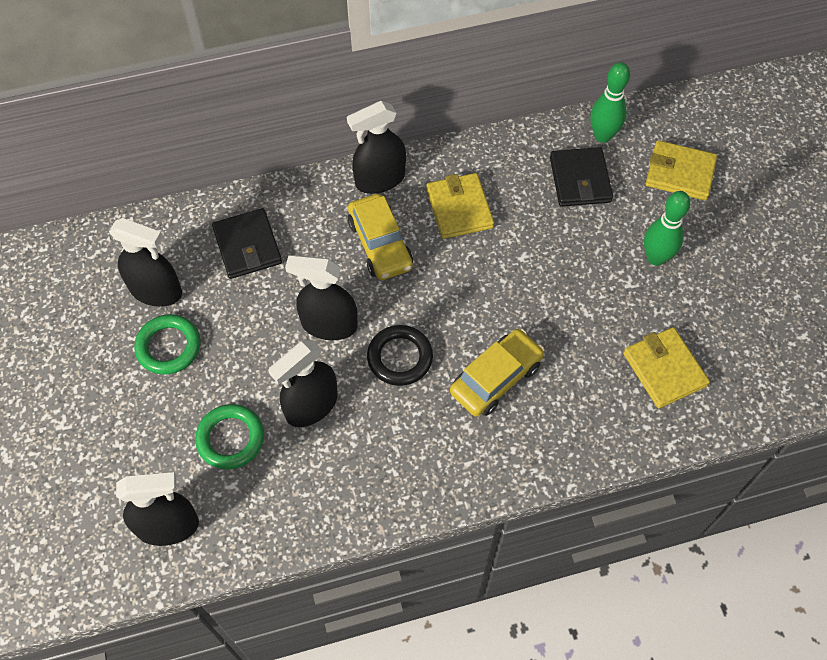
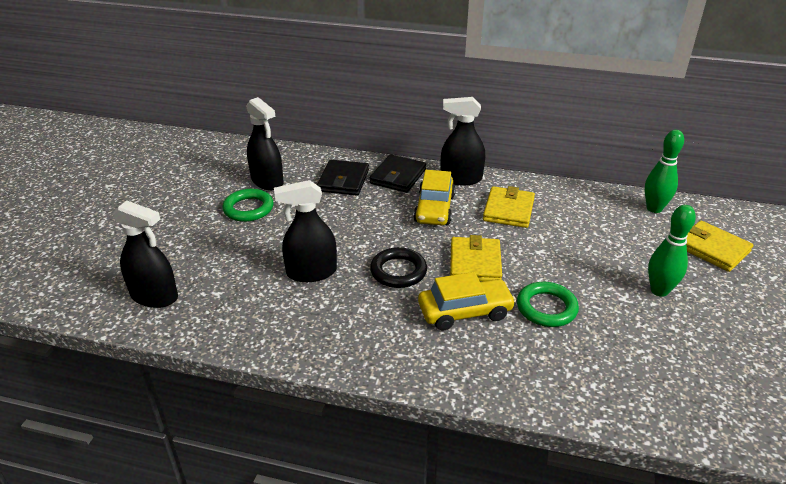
camera: 30 degrees right, 25 degrees down
green ring [195,404,264,469] -> green ring moved to [517,282,579,327]
black spray bottle [285,255,358,340] -> none
black wallet [550,147,613,207] -> black wallet moved to [370,154,426,193]
yellow wallet [623,327,710,408] -> yellow wallet moved to [450,235,502,281]

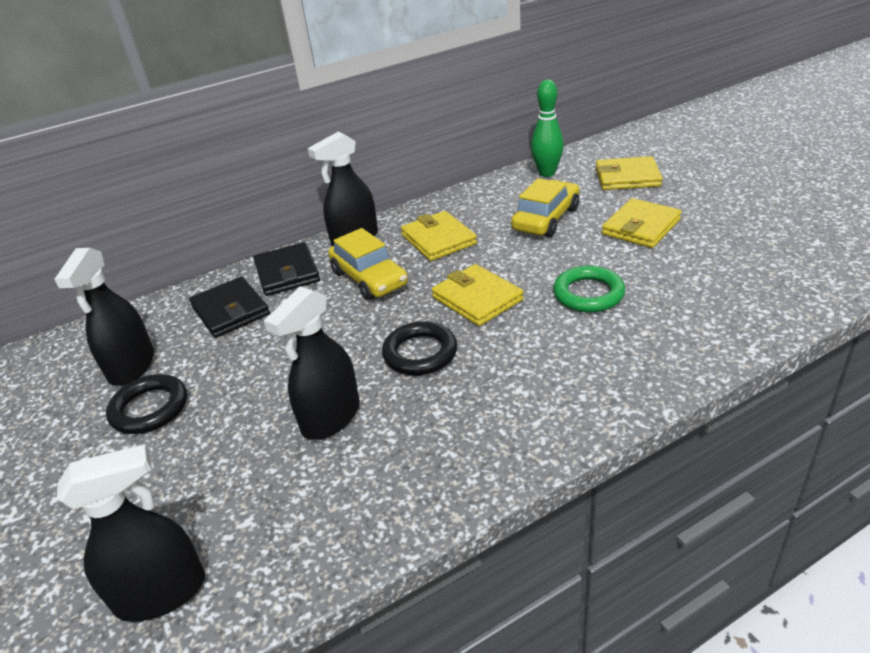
camera: 40 degrees left, 0 degrees up
green ring [222,189,274,222] -> black ring [106,374,187,434]
black spray bottle [246,97,283,190] -> black spray bottle turned 90 degrees clockwise [54,248,154,386]
yellow car [418,272,516,330] -> yellow car moved to [511,178,579,237]
green bowling pin [648,205,696,297] -> yellow wallet [602,198,681,248]

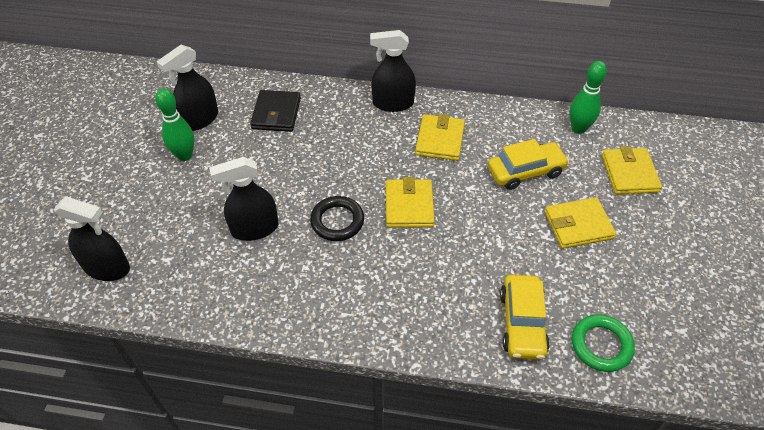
camera: 35 degrees right, 15 degrees up
black ring [106,374,187,434] -> green bowling pin [155,88,194,161]
black wallet [253,242,320,296] -> none
yellow car [328,228,408,300] -> yellow car moved to [500,275,550,360]
green ring [553,266,625,312] -> green ring moved to [572,314,635,372]
yellow wallet [596,156,663,190] -> yellow wallet turned 45 degrees clockwise [602,146,662,194]

